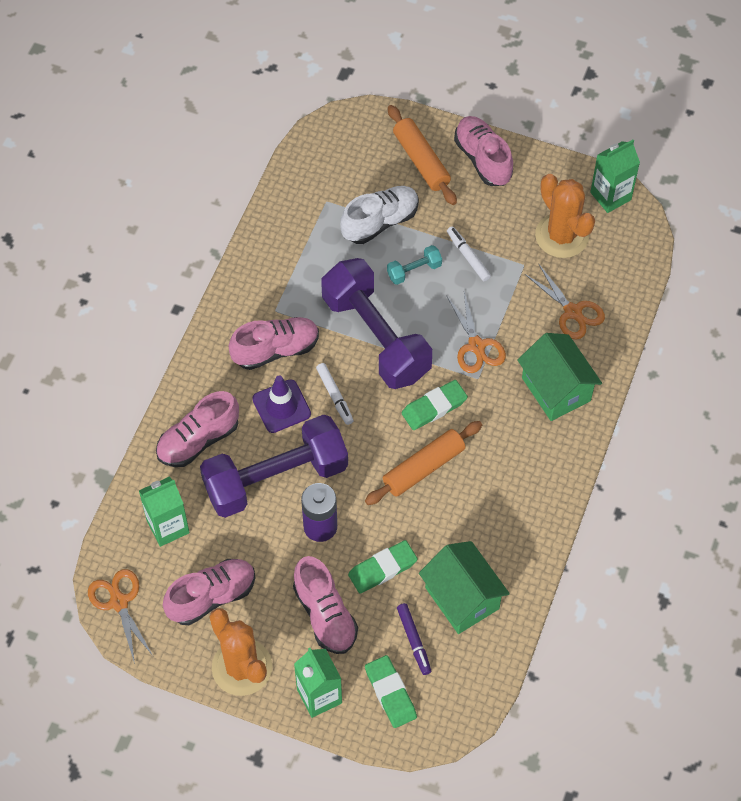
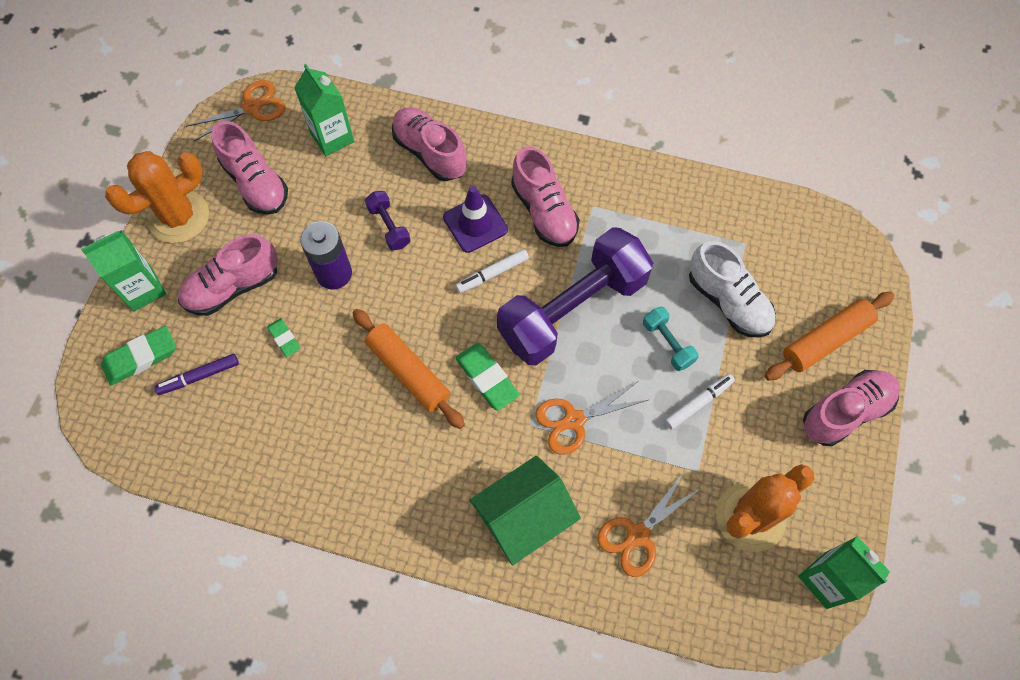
camera: 85 degrees right, 5 degrees up
purple dumbbell [200,414,348,518] -> purple dumbbell [365,191,411,250], size x0.40
green eraser [348,540,418,594] -> green eraser [267,318,301,357], size x0.60
green house [419,541,510,634] -> none

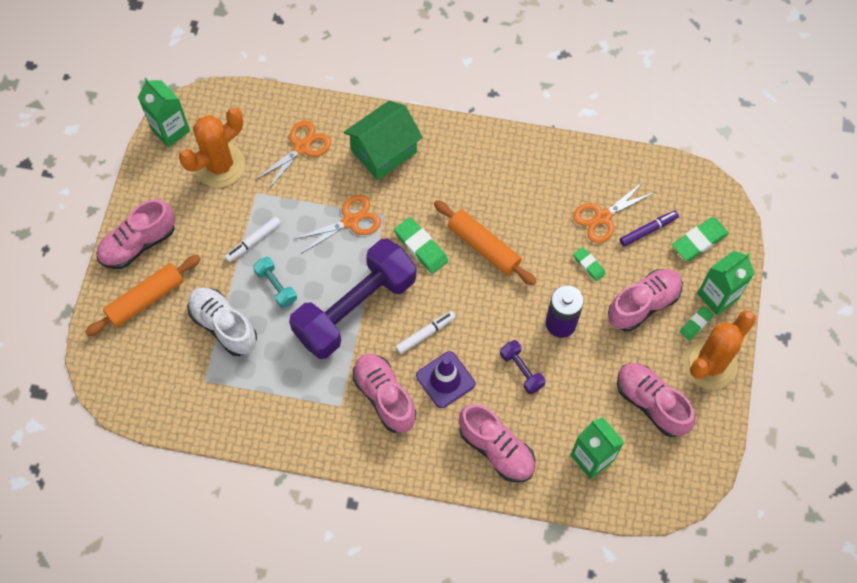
camera: 175 degrees right, 0 degrees up
orange scissors [186,80,285,141] -> orange scissors moved to [573,180,655,243]
none -> green eraser [680,306,714,341]

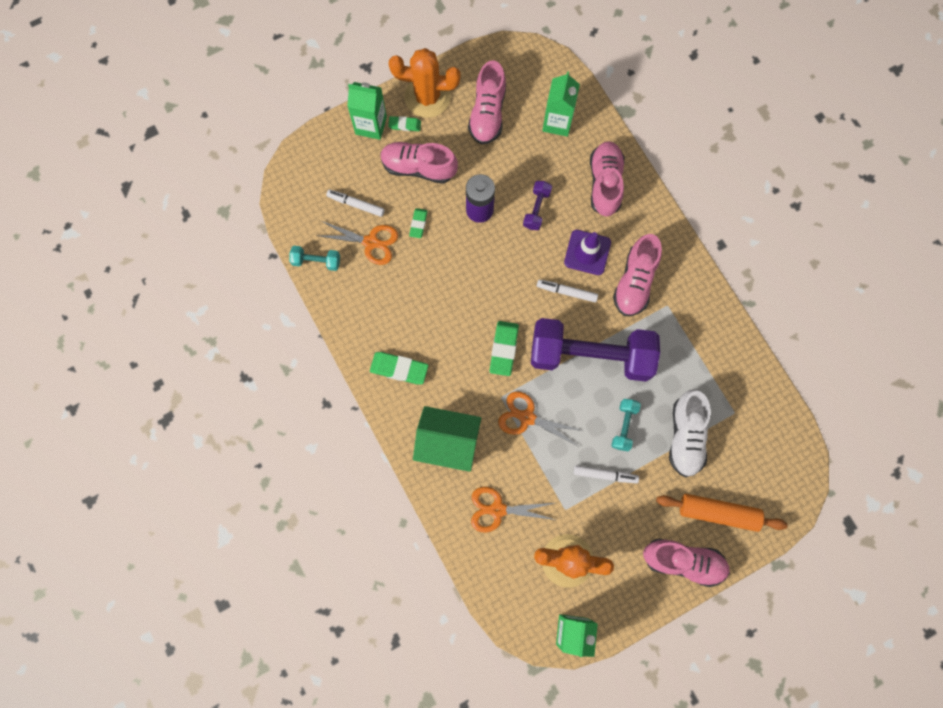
camera: 130 degrees left, 10 degrees up
orange rolling pin [434,200,536,286] -> none
purple marker [620,210,679,247] -> white marker [326,190,385,217]
green eraser [672,217,729,261] -> green eraser moved to [370,352,428,385]
none -> turquoise dumbbell [289,246,340,271]

